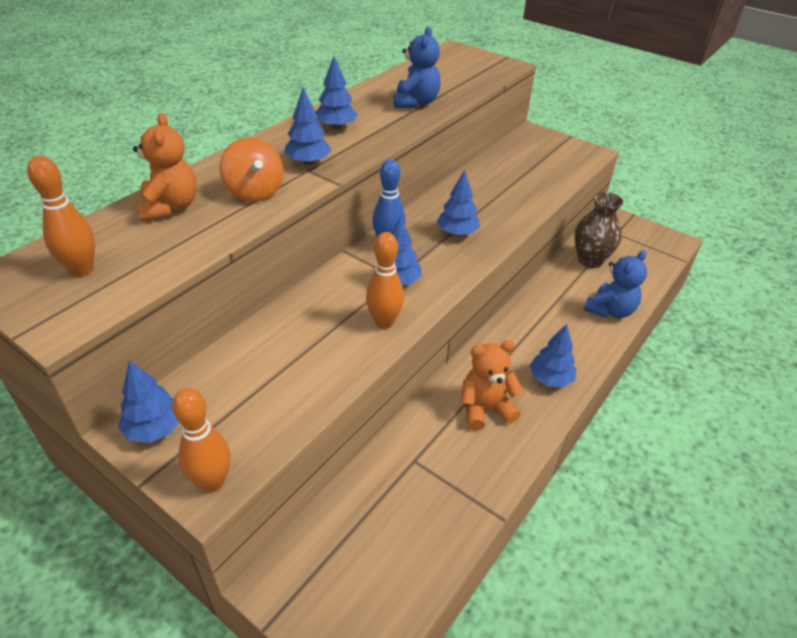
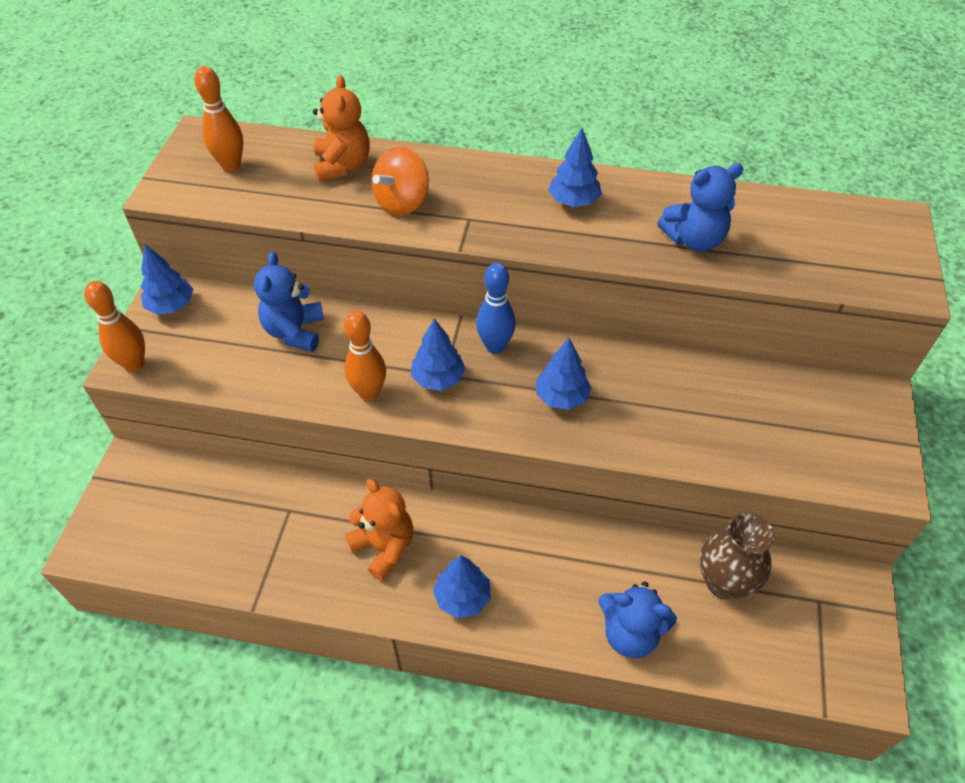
camera: 65 degrees right, 10 degrees up
orange teddy bear [133,113,197,221] -> orange teddy bear turned 60 degrees counterclockwise [313,75,370,182]
blue tree [284,88,331,165] -> none
none -> blue teddy bear [254,252,324,352]

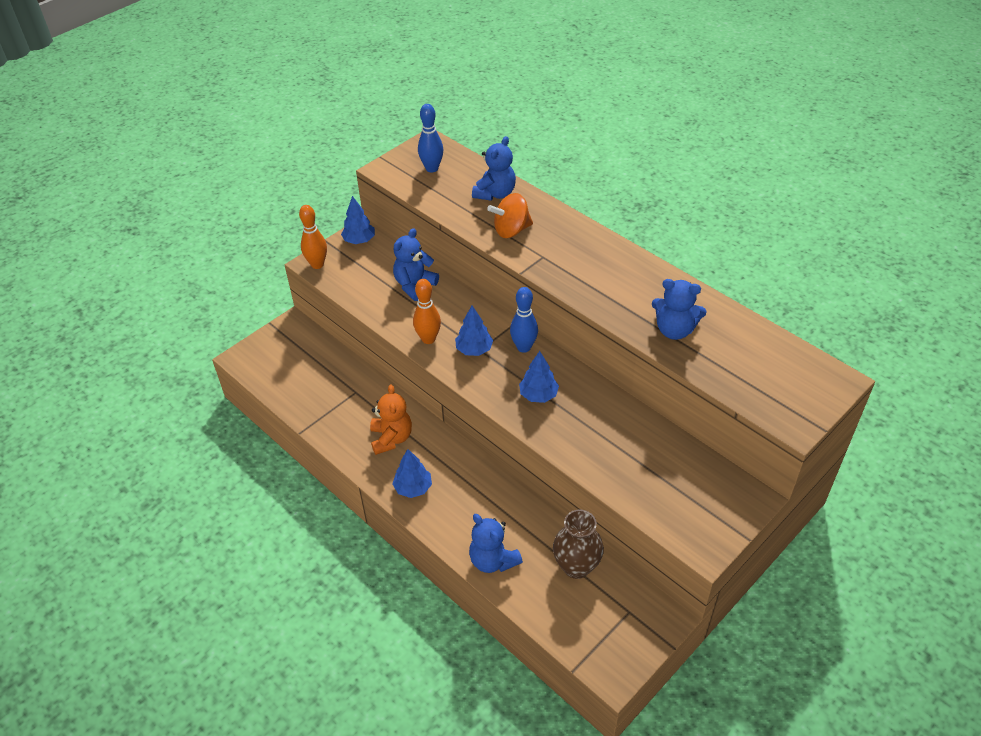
camera: 35 degrees right, 5 degrees down
orange bowling pin [194,66,243,172] -> blue bowling pin [418,104,443,172]
orange teddy bear [313,75,370,182] -> blue teddy bear [472,136,516,201]
blue tree [548,128,602,207] -> none

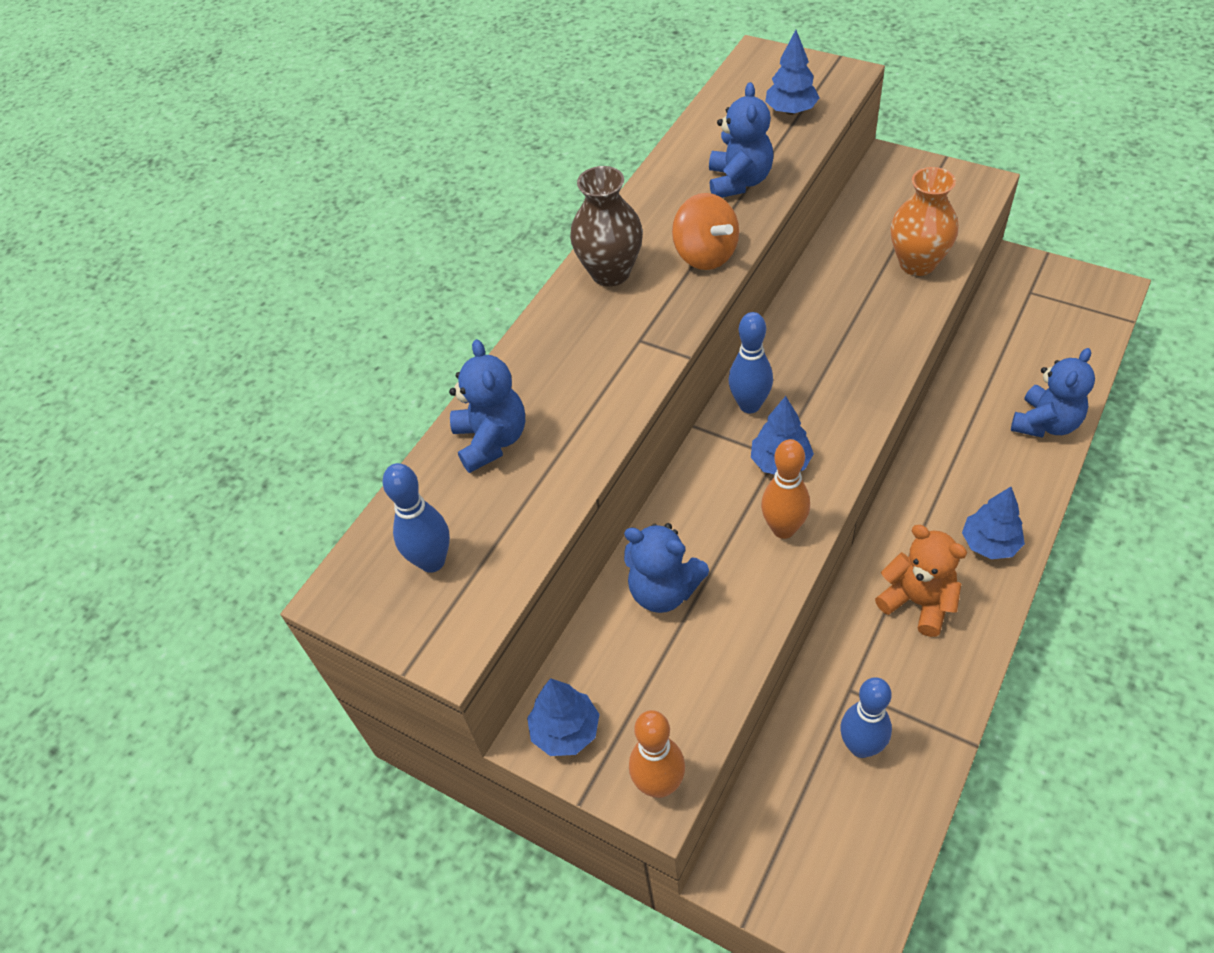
camera: 100 degrees left, 5 degrees up
orange teddy bear [370,385,412,455] -> orange teddy bear turned 60 degrees clockwise [875,525,967,637]
blue teddy bear [472,136,516,201] -> blue teddy bear turned 60 degrees clockwise [449,339,525,473]
orange spinning top [487,193,533,238] -> orange spinning top moved to [672,193,739,270]
blue tree [519,351,559,403] -> blue tree moved to [765,30,820,115]
brown vase [553,509,604,579] -> brown vase moved to [570,166,643,286]
none -> blue bowling pin [840,677,892,758]
none -> orange vase [891,167,958,276]

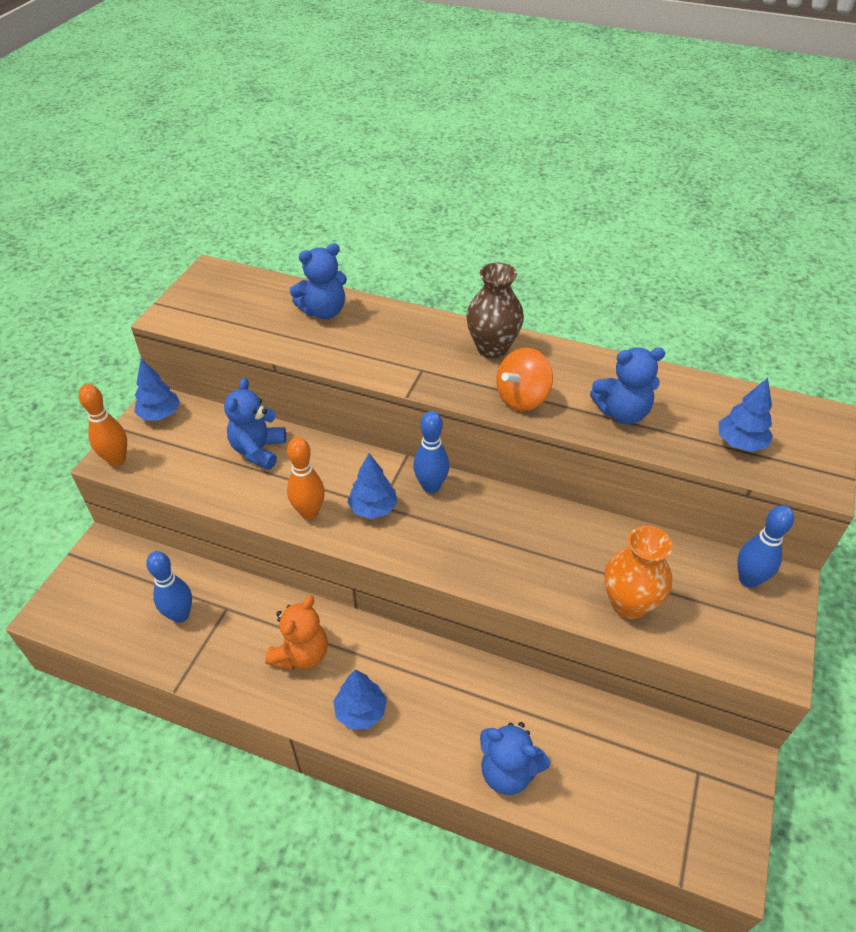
camera: 75 degrees right, 5 degrees down
blue bowling pin [382,463,450,573] -> blue bowling pin moved to [737,505,794,588]

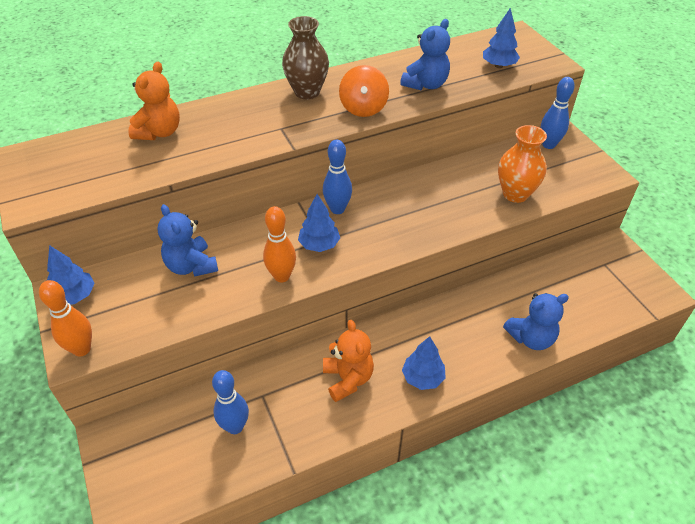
camera: 45 degrees left, 0 degrees up
blue teddy bear [290,243,347,319] -> orange teddy bear [128,62,180,140]

